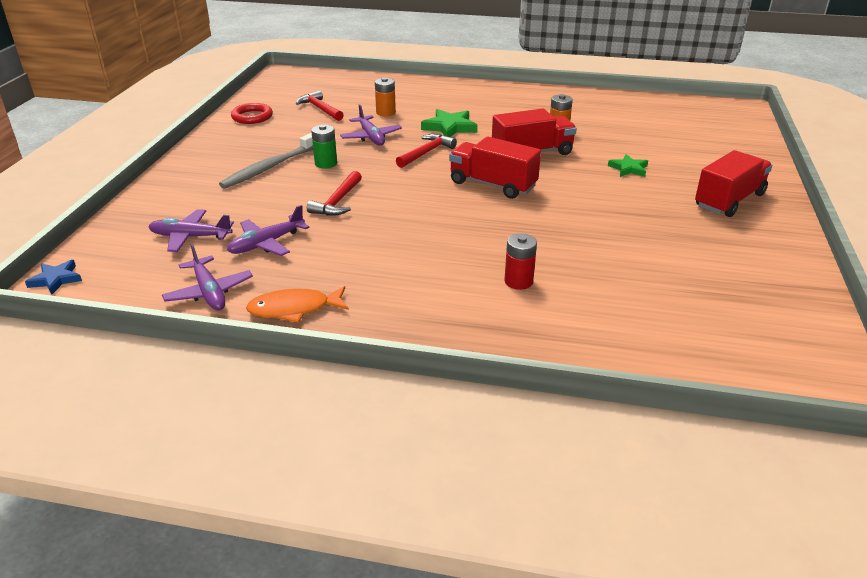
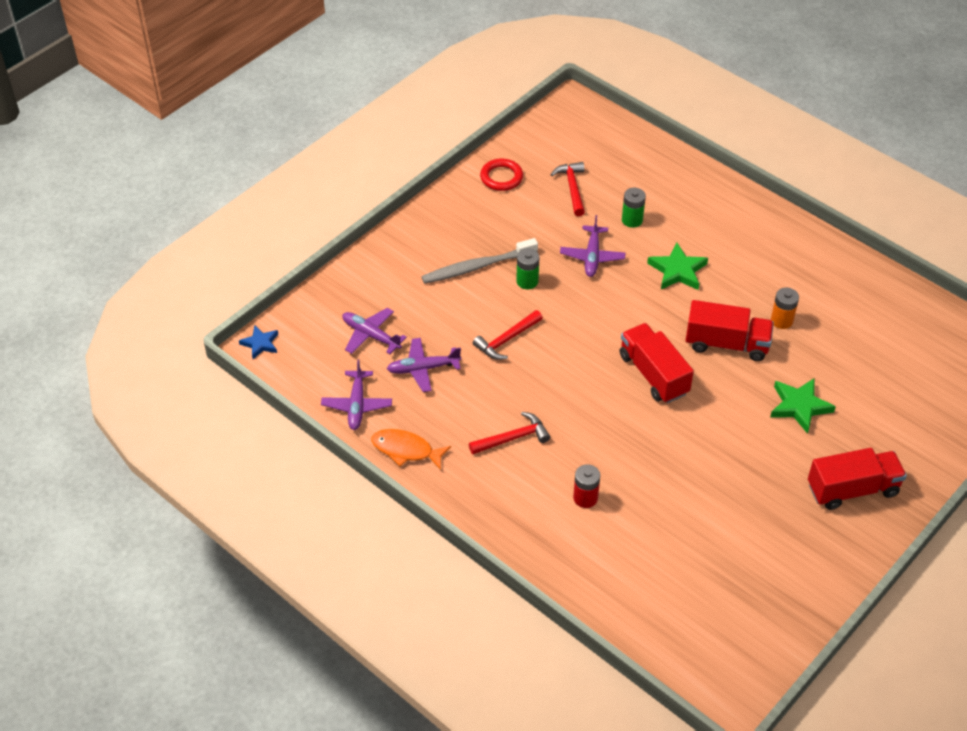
camera: 30 degrees right, 15 degrees up
orange battery [375,77,396,116] -> green battery [622,188,646,228]
red hammer [396,134,457,168] -> red hammer moved to [469,412,550,454]
green star [608,154,648,177] -> green star [770,378,836,434], size x1.55

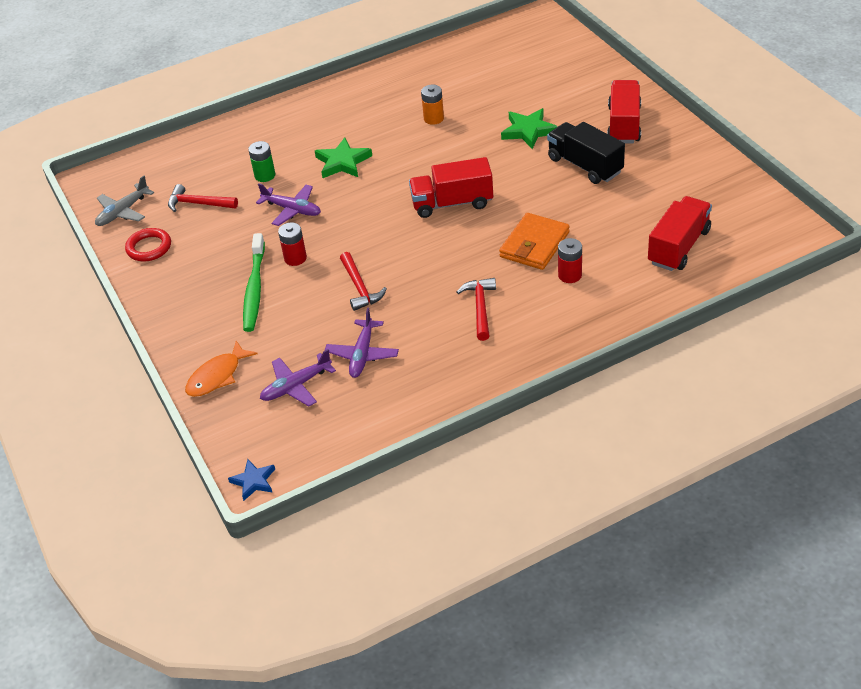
camera: 65 degrees left, 5 degrees down
purple plane [321,360,392,430] -> none
orange fish [371,429,451,470] -> orange fish moved to [185,341,257,397]
grey toothbrush [421,238,538,284] -> green toothbrush [243,233,265,332]
green battery [516,249,539,289] -> red battery [278,223,307,266]
red truck [686,300,774,361] -> red truck moved to [648,196,712,271]
none -> grey plane [95,176,154,226]
none -> orange wallet [499,213,570,270]
none -> black truck [547,122,625,184]

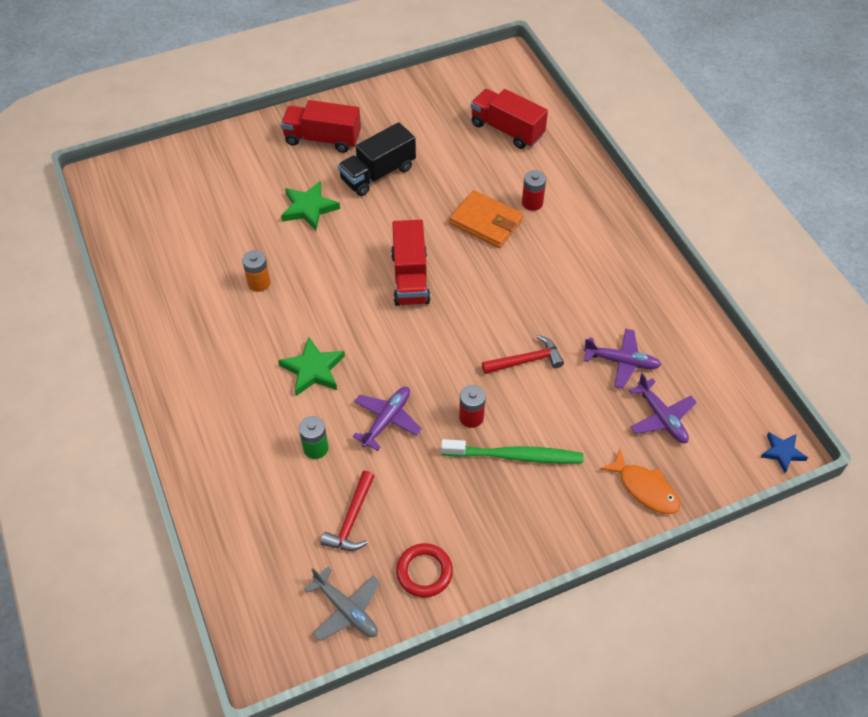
camera: 90 degrees left, 10 degrees up
red hammer [457,278,496,341] -> none

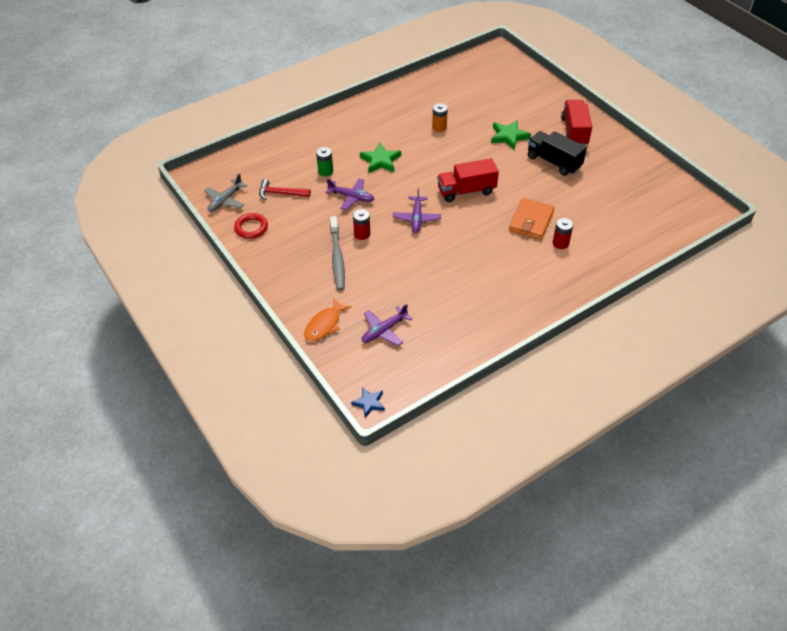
camera: 80 degrees right, 5 degrees down
green toothbrush [441,439,583,464] -> grey toothbrush [330,216,345,291]
red truck [471,89,548,149] -> none
red hammer [482,335,564,374] -> none
purple plane [583,329,661,388] -> purple plane moved to [393,188,441,233]

